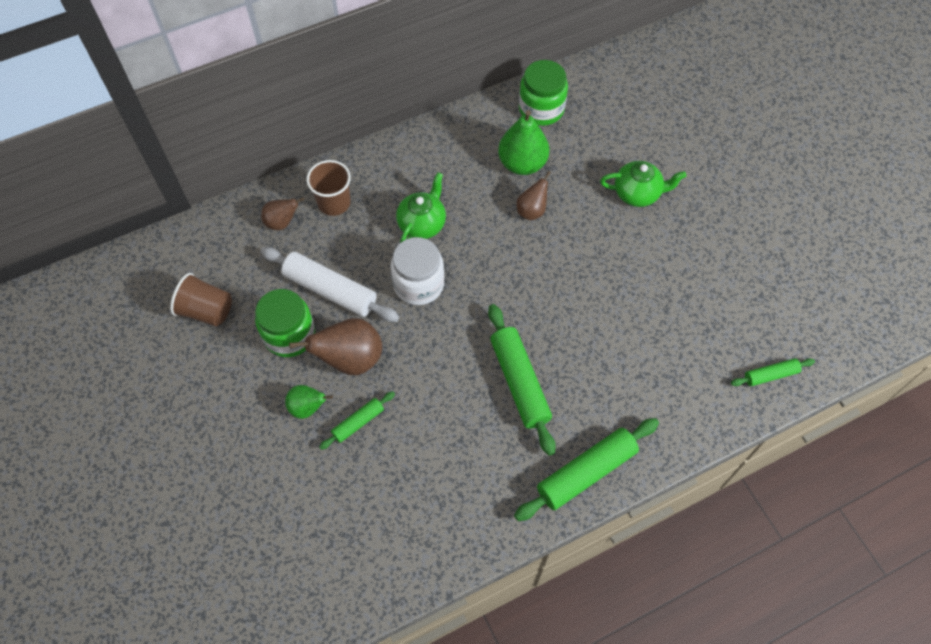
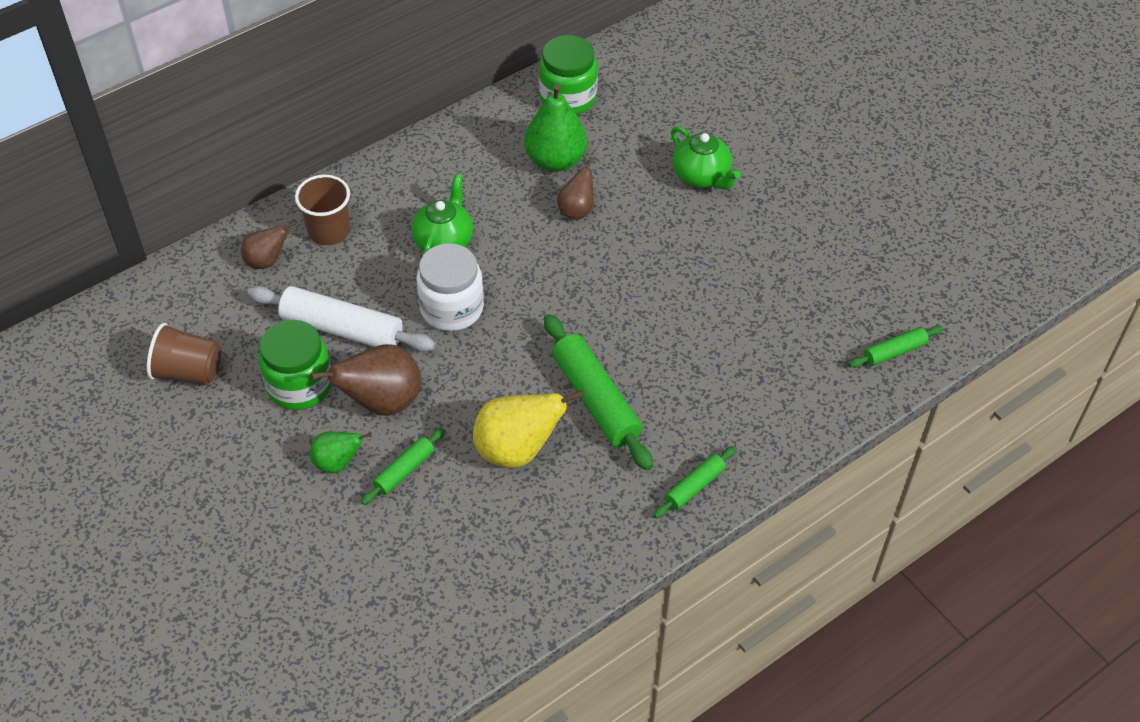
camera: 10 degrees left, 10 degrees down
green rolling pin [514,418,659,521] -> green rolling pin [653,446,736,518], size x0.53
green teapot [600,161,686,207] -> green teapot turned 60 degrees clockwise [671,126,741,190]
none -> yellow pear [473,390,584,468]

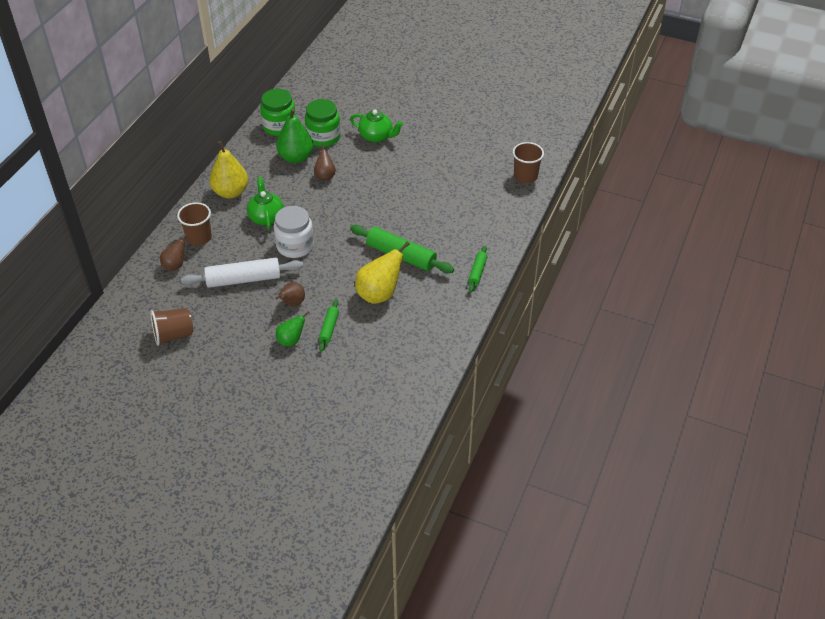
camera: 30 degrees left, 5 degrees down
green jar [259,320,332,410] -> green jar moved to [305,99,341,147]
brown pear [310,344,421,416] -> brown pear [276,282,305,306], size x0.58
green rolling pin [849,326,943,368] -> brown cup [513,142,544,183]
none -> yellow pear [209,141,248,198]

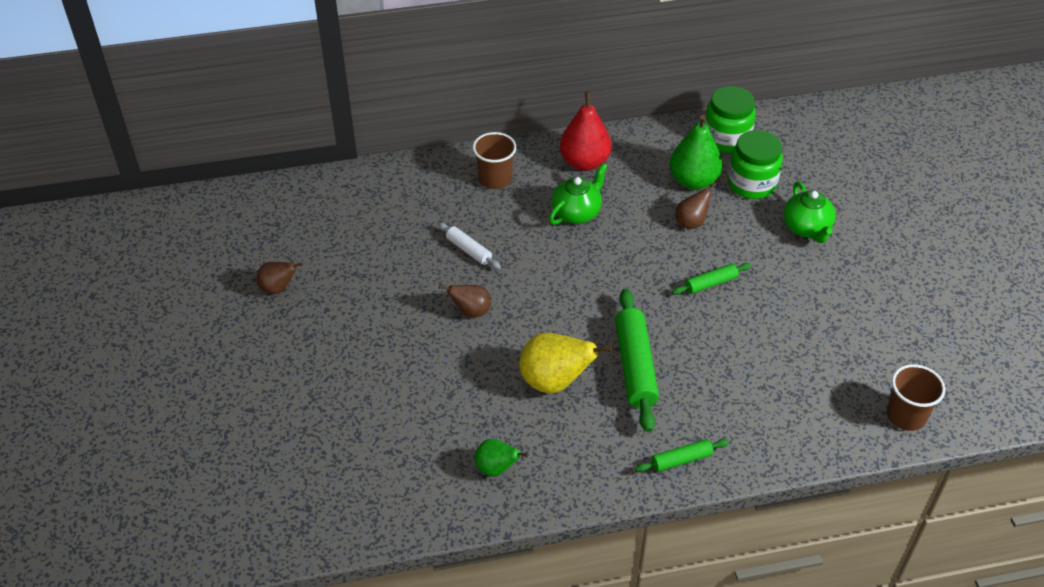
camera: 55 degrees right, 0 degrees up
brown cup [150,308,193,346] -> none
brown pear [160,234,188,271] -> brown pear moved to [256,262,303,294]
white rolling pin [181,258,304,288] -> white rolling pin [438,222,501,269], size x0.53
yellow pear [209,141,248,198] -> red pear [560,92,612,171]
white jar [274,206,314,258] -> none
green pear [276,311,309,346] -> green pear moved to [475,439,529,476]
green rolling pin [319,299,339,352] -> green rolling pin moved to [672,263,751,295]

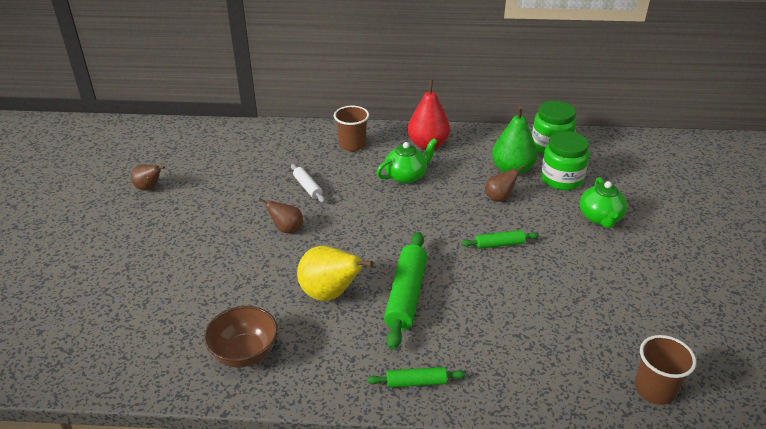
camera: 15 degrees right, 10 degrees down
green pear [475,439,529,476] -> brown bowl [204,306,278,368]

